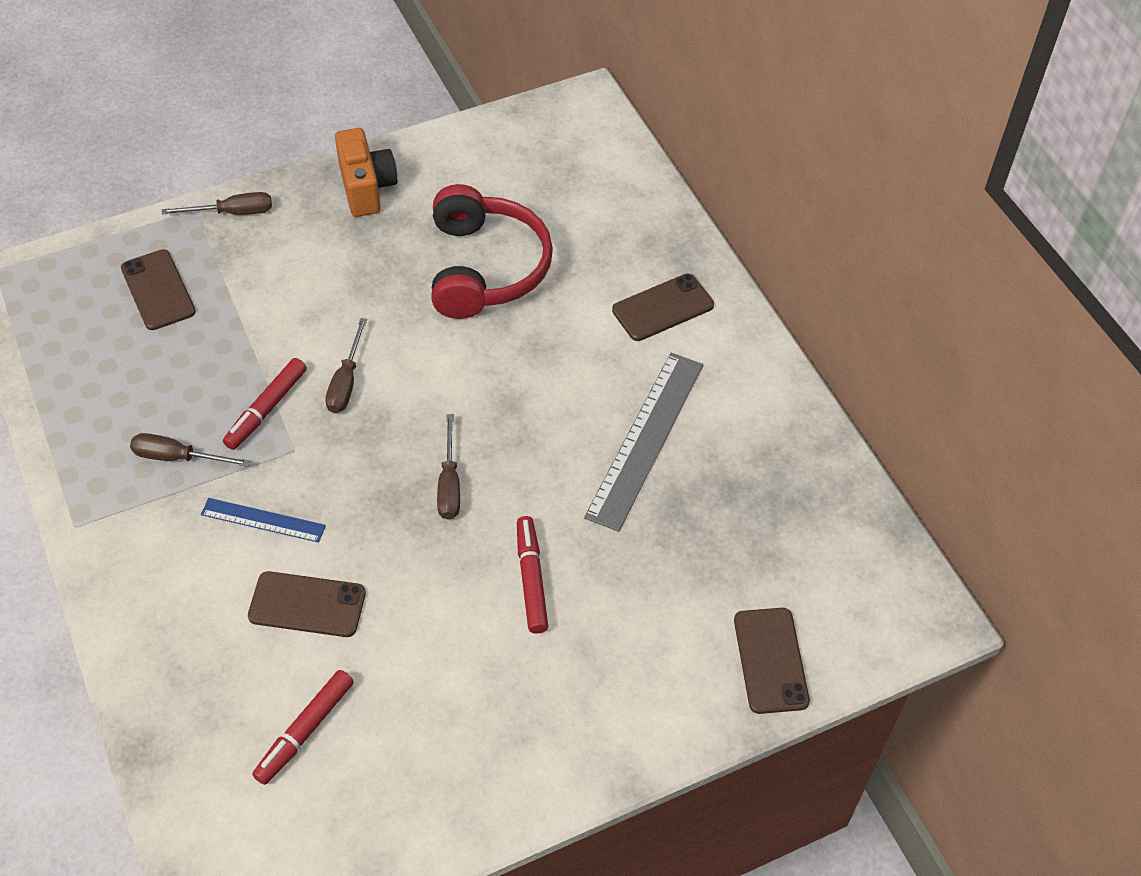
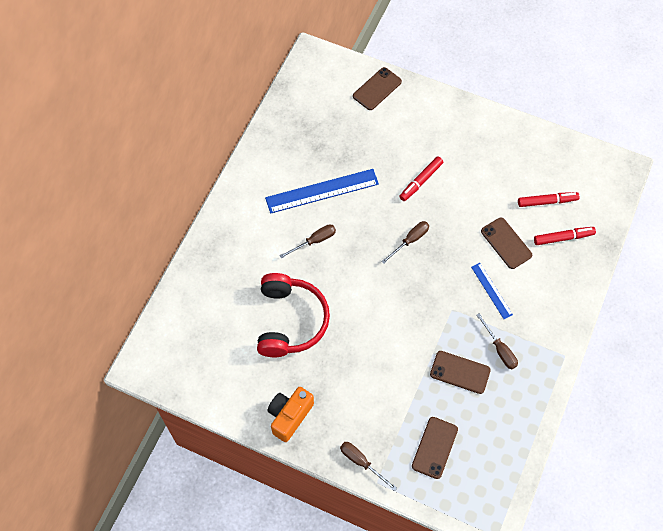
camera: 130 degrees left, 10 degrees up
red marker [223,358,307,450] -> red marker moved to [534,227,596,245]
brown screwdriver [325,318,367,413] -> brown screwdriver moved to [279,224,336,259]
red headphones [431,184,553,319] -> red headphones turned 135 degrees clockwise [257,273,330,357]
grey ruler [584,353,703,532] -> blue ruler [265,169,379,214]
brown phone [612,274,714,341] -> brown phone moved to [430,351,491,394]

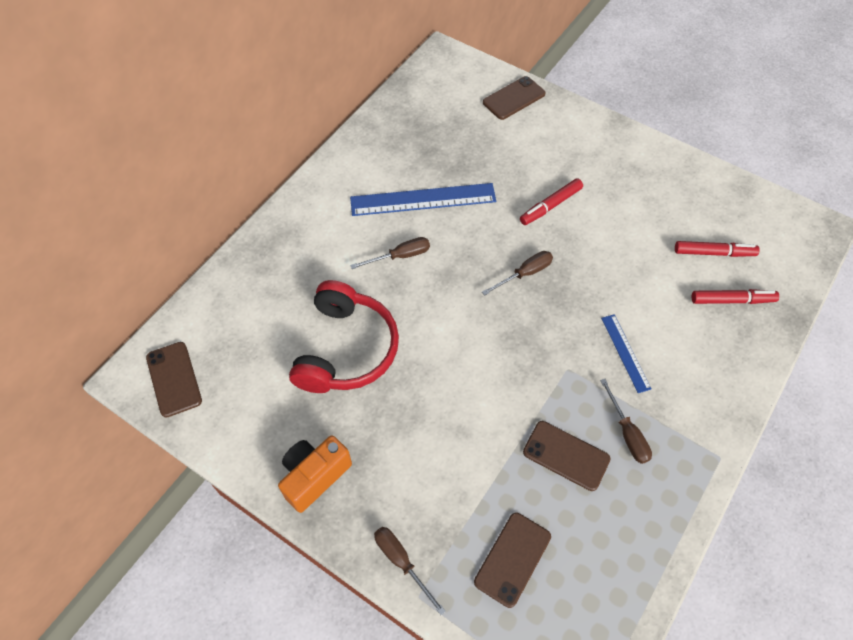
camera: 10 degrees right, 5 degrees down
brown phone [481,217,532,269] -> brown phone moved to [146,342,202,418]

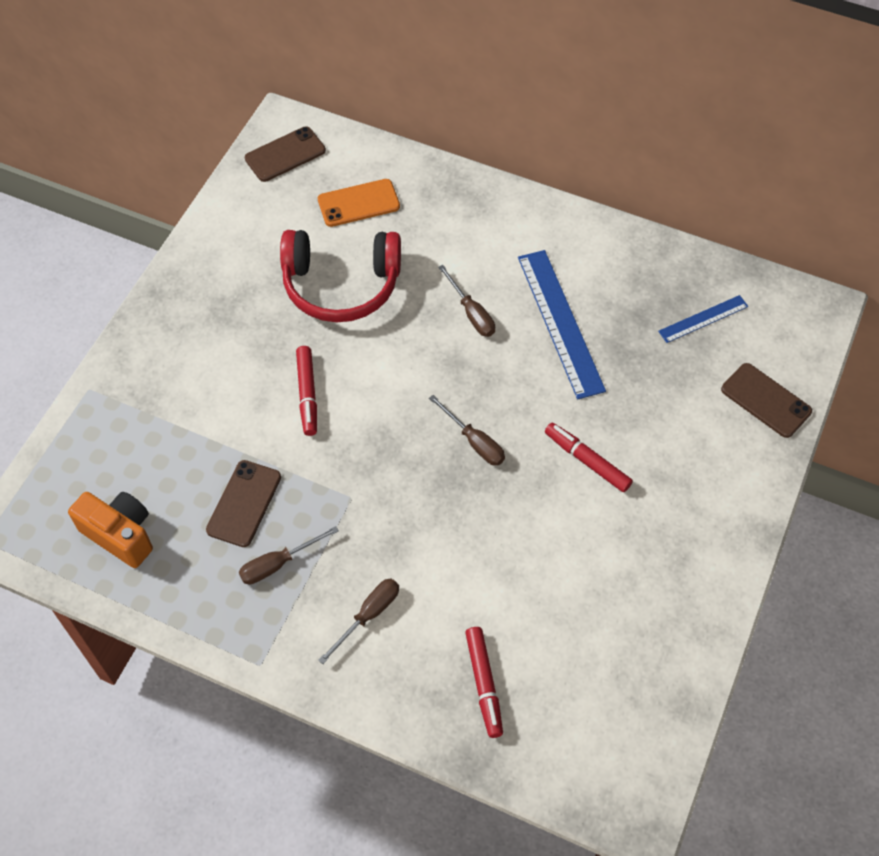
camera: 80 degrees right, 0 degrees up
orange camera [278,435,352,513] -> orange camera moved to [68,492,153,568]
brown screwdriver [374,527,446,615] -> brown screwdriver moved to [318,579,399,664]
brown phone [474,513,551,608] -> none
blue ruler [601,314,652,393] -> blue ruler moved to [658,295,748,343]
red marker [675,241,760,257] -> red marker moved to [296,346,317,436]
none -> orange phone [318,179,400,227]

